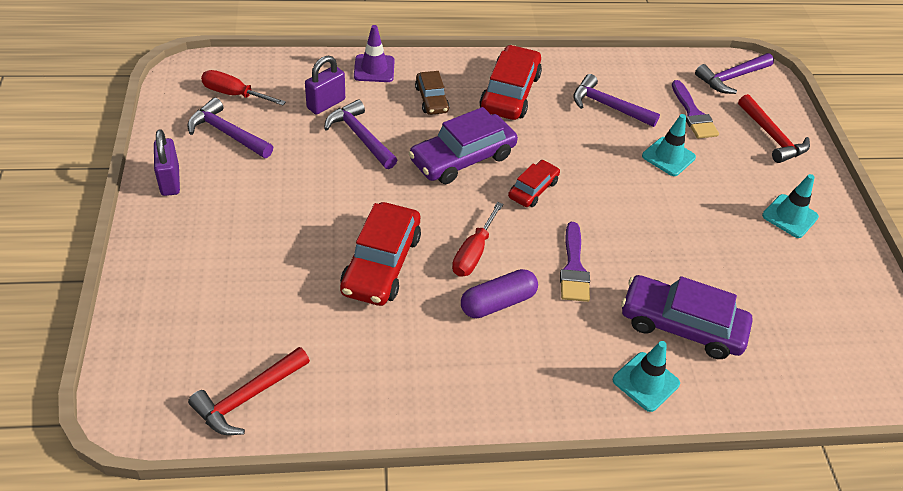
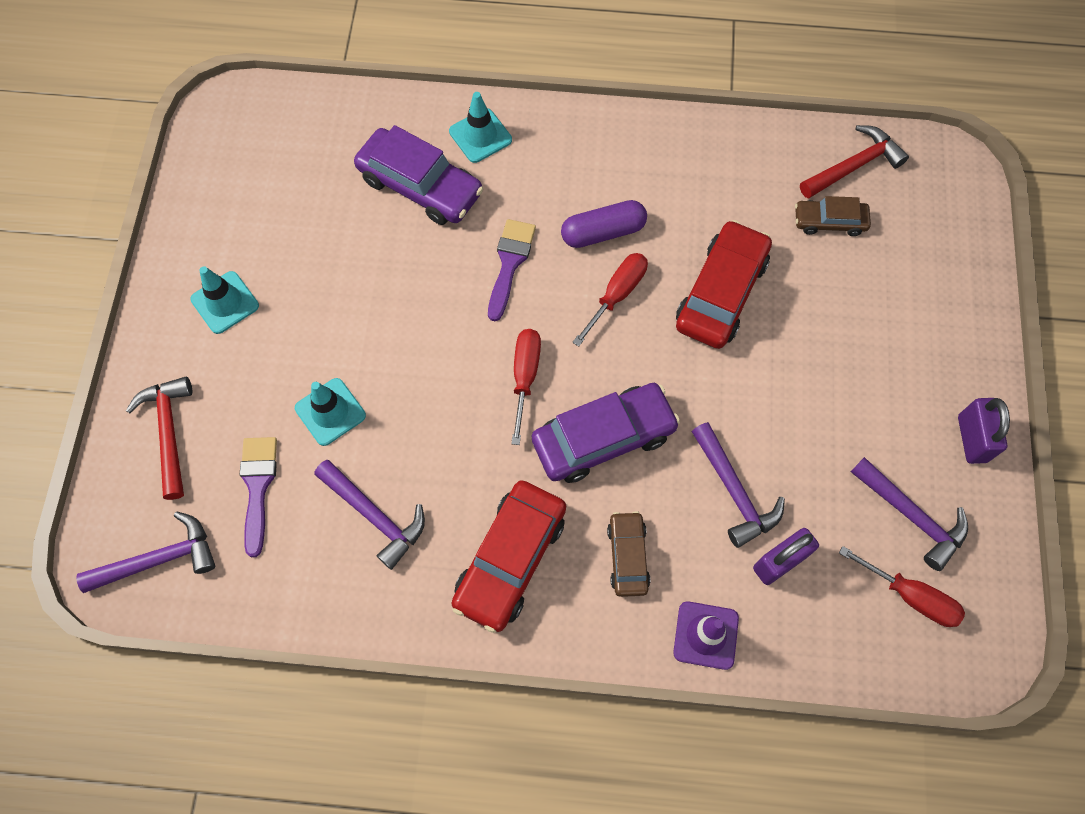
camera: 165 degrees left, 20 degrees up
red car [508,160,560,207] -> red screwdriver [511,329,541,445]
none -> brown car [795,196,871,236]

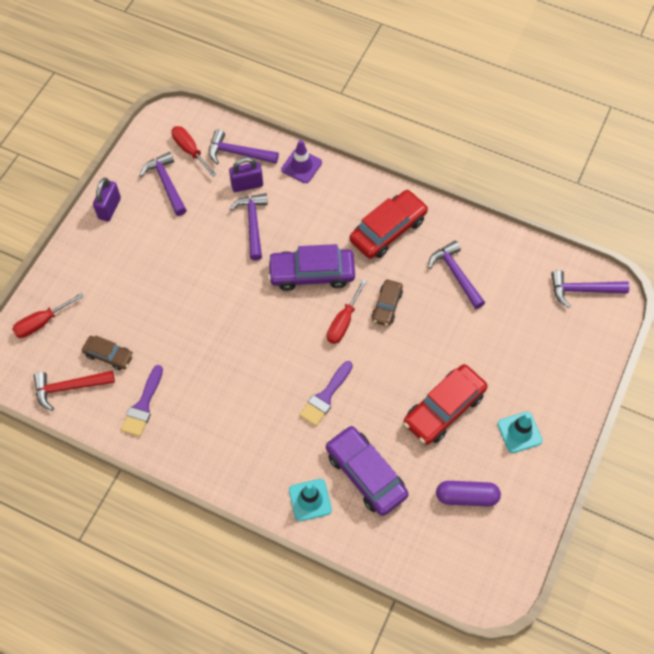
camera: 160 degrees left, 5 degrees down
red hammer [126,377,192,500] -> none
purple brush [240,437,277,557] -> purple brush moved to [121,365,163,437]
turquoise traffic cone [295,378,366,446] -> none
purple capsule [561,200,647,248] -> purple capsule moved to [436,481,501,507]
red screwdriver [572,253,648,347] -> red screwdriver moved to [12,293,84,338]
brown car [607,511,650,597] -> brown car moved to [372,280,403,326]
red car [676,220,772,349] -> red car moved to [404,364,488,445]
none -> purple hammer [209,130,279,164]

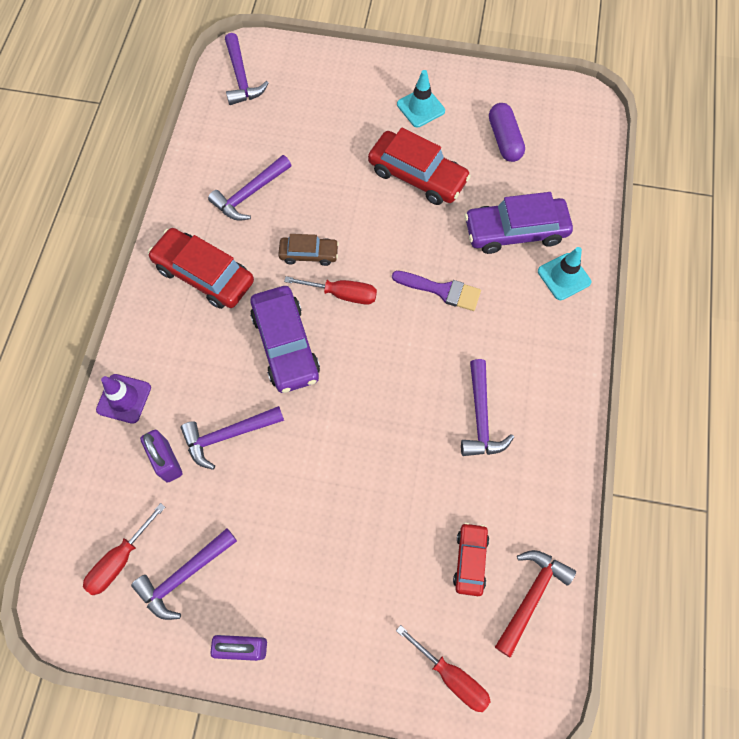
camera: 105 degrees left, 5 degrees up
red hammer [34,371,115,411] -> red hammer turned 120 degrees counterclockwise [495,550,576,658]
brown car [82,336,134,370] -> red car [453,523,489,596]
purple brush [121,365,163,437] -> none
purple hammer [209,130,279,164] -> purple hammer moved to [461,359,514,456]
purple car [326,425,409,516] -> purple car turned 45 degrees clockwise [465,192,573,254]

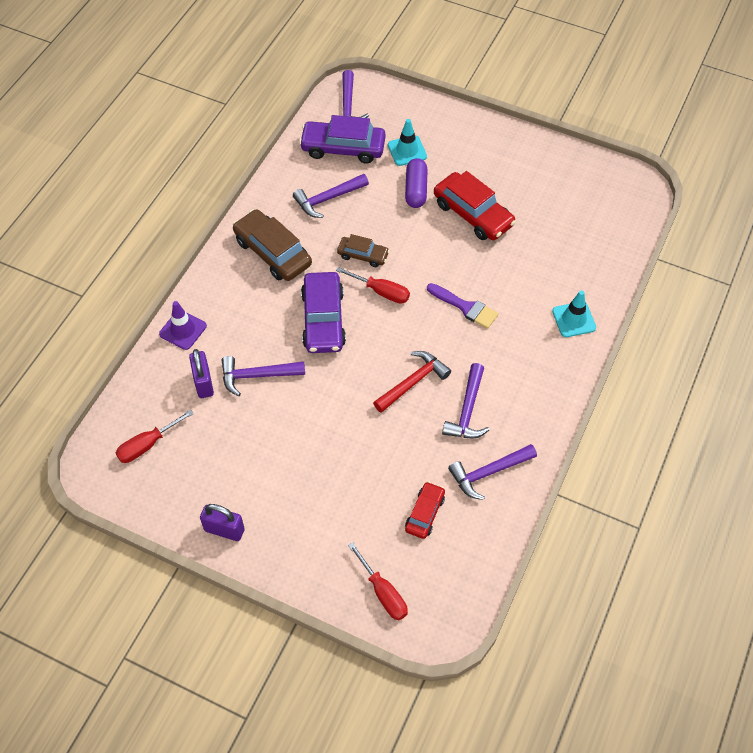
camera: 15 degrees right, 10 degrees down
purple hammer [131,528,237,620] -> purple hammer moved to [448,444,537,500]
red car [148,228,254,309] -> brown car [233,209,312,281]
turquoise traffic cone [397,70,445,128] -> turquoise traffic cone moved to [388,119,427,166]
purple car [465,192,573,254] -> purple car moved to [299,115,386,164]
purple capsule [489,103,525,162] -> purple capsule moved to [405,158,428,208]
red hammer [495,550,576,658] -> red hammer moved to [373,351,451,413]

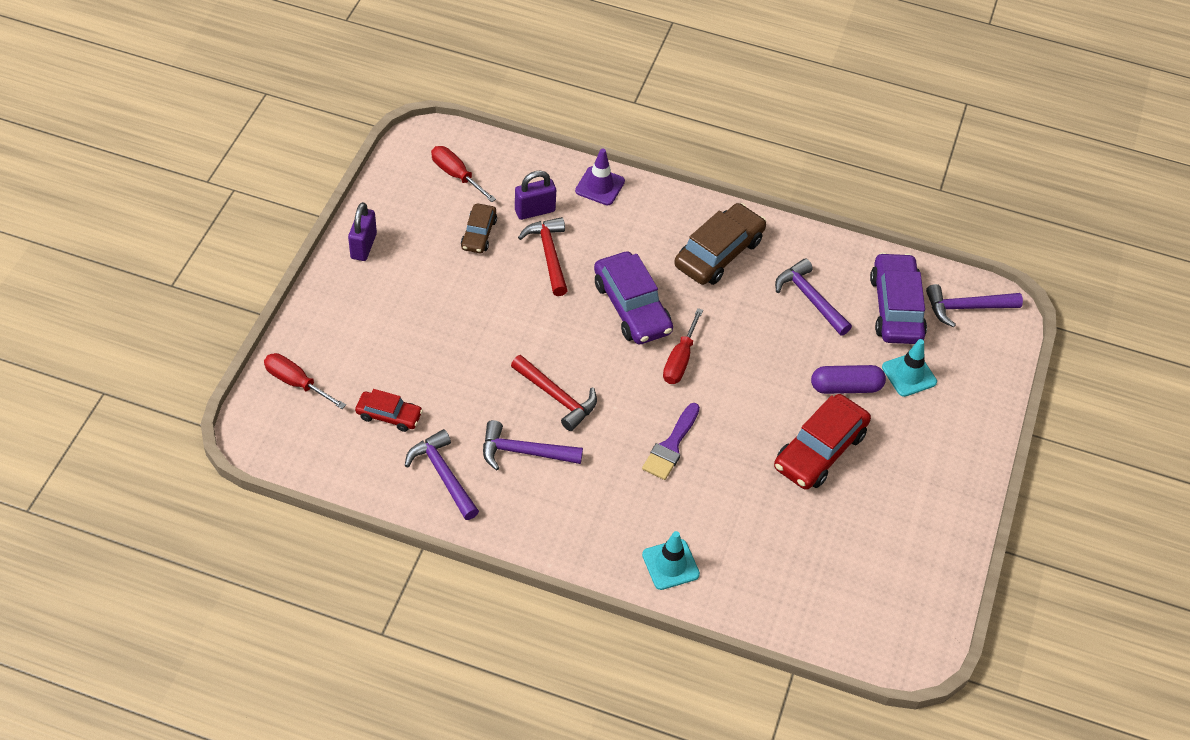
camera: 80 degrees right, 5 degrees down
purple hammer [222,356,305,396] -> red hammer [518,217,568,296]
purple car [301,272,346,353] -> purple car turned 105 degrees counterclockwise [594,251,673,344]
brown car [337,234,390,267] -> brown car moved to [461,203,497,253]
red screwdriver [348,542,408,620] -> red screwdriver turned 75 degrees clockwise [264,353,346,409]

